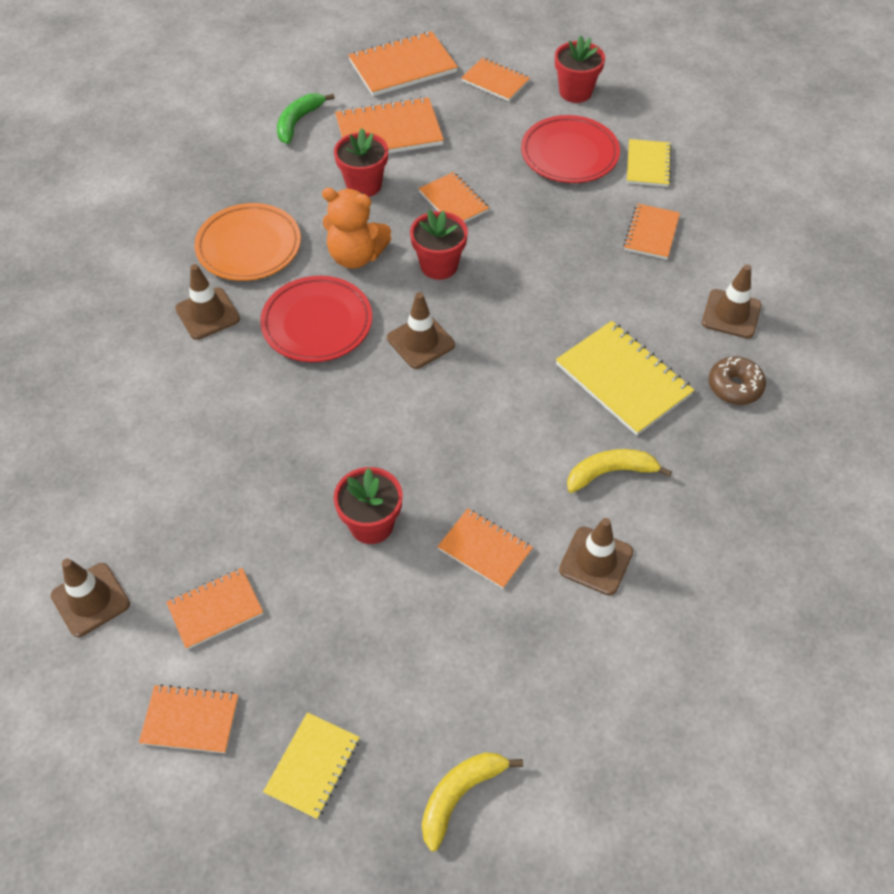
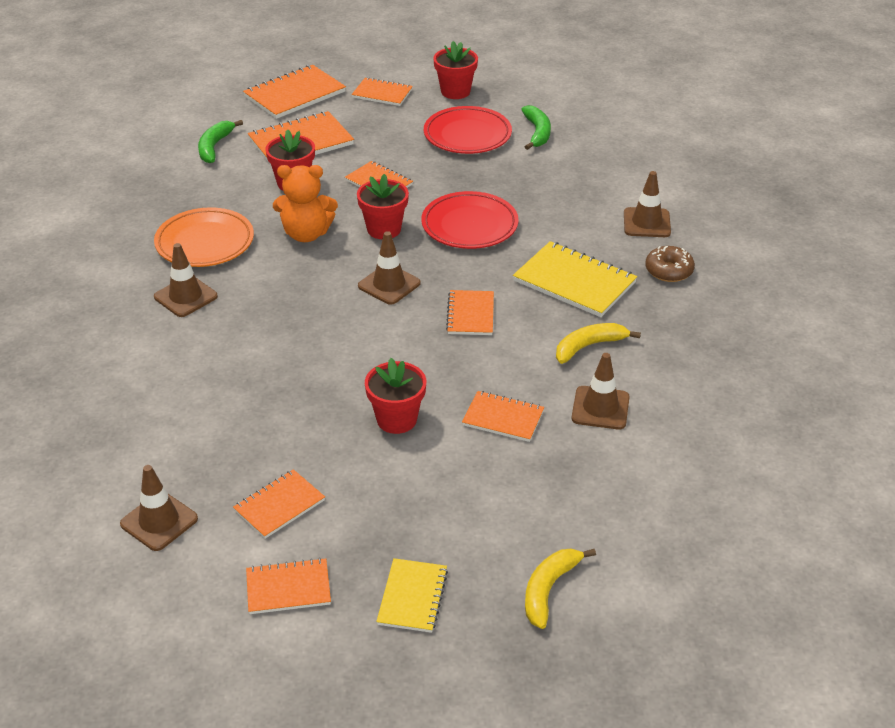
camera: 15 degrees left, 15 degrees down
red plate [260,276,372,362] -> red plate moved to [421,191,519,249]
orange notebook [623,204,680,259] -> orange notebook moved to [446,290,494,335]
yellow notebook [627,139,672,187] -> green banana [521,105,551,150]

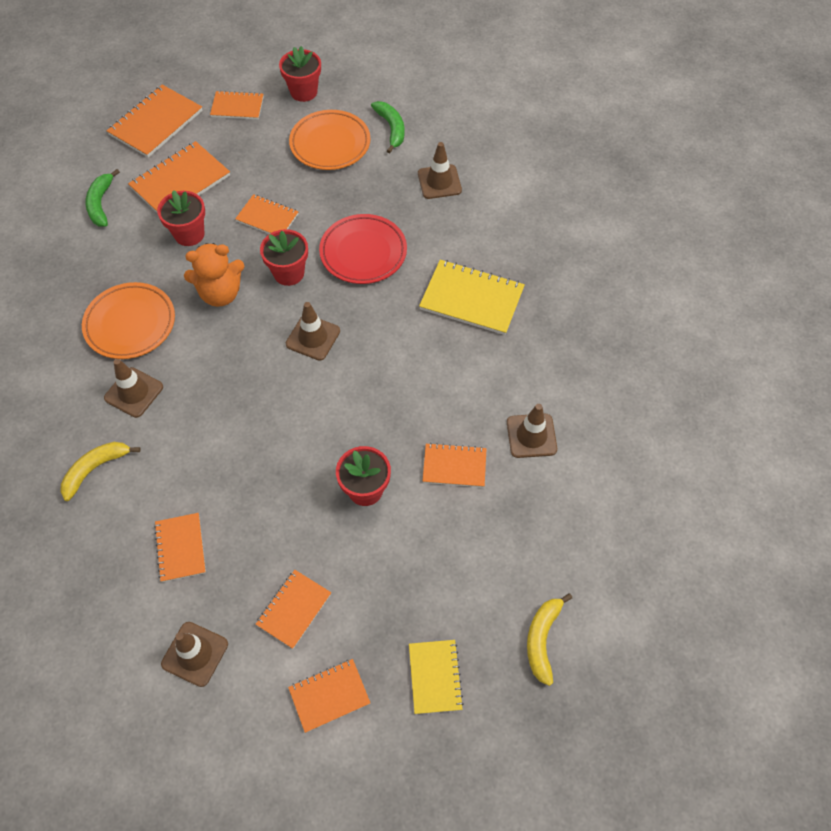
camera: 15 degrees left, 20 degrees up
red plate [424,106,512,154] -> orange plate [289,110,370,170]
orange notebook [446,290,494,335] -> orange notebook moved to [154,513,206,582]
yellow banana [556,323,641,364] -> yellow banana moved to [60,442,141,501]
brown traffic cone [624,171,671,237] -> brown traffic cone moved to [418,142,462,199]
brown donut [645,246,695,282] -> none

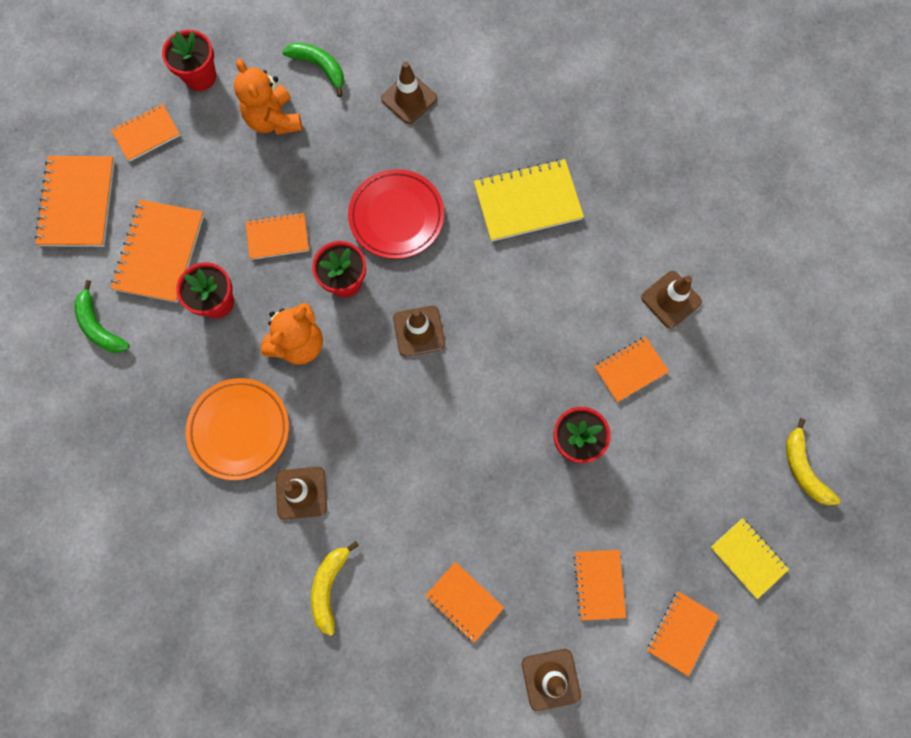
camera: 35 degrees left, 15 degrees up
orange plate [289,110,370,170] -> orange teddy bear [234,59,302,135]

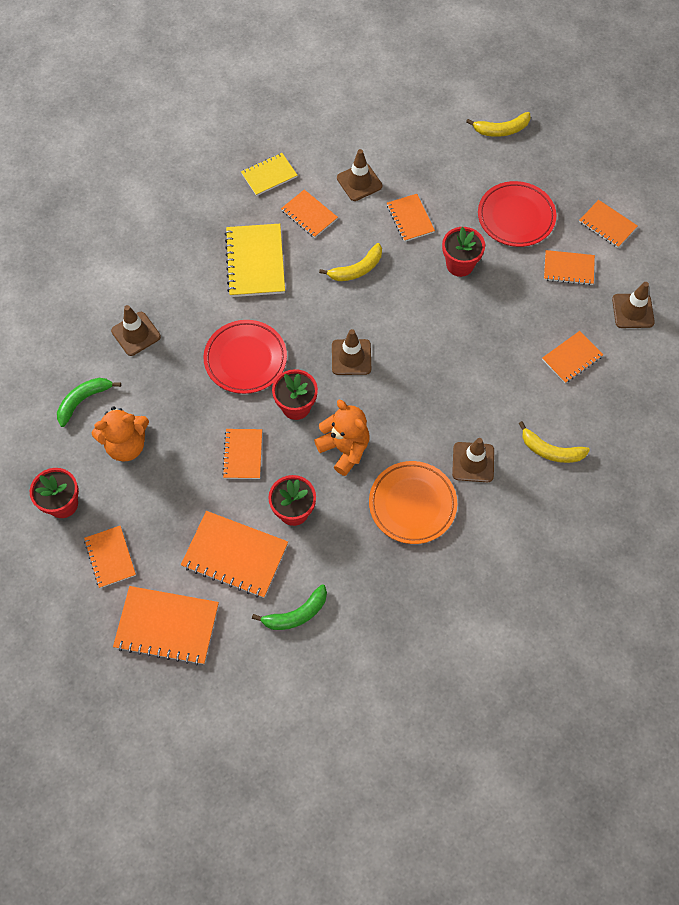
camera: 80 degrees left, 10 degrees down
yellow notebook [710,518,789,599] -> yellow notebook moved to [241,153,298,196]
none -> orange notebook [281,189,338,238]
none -> yellow banana [319,243,382,281]
none -> red plate [478,181,556,247]

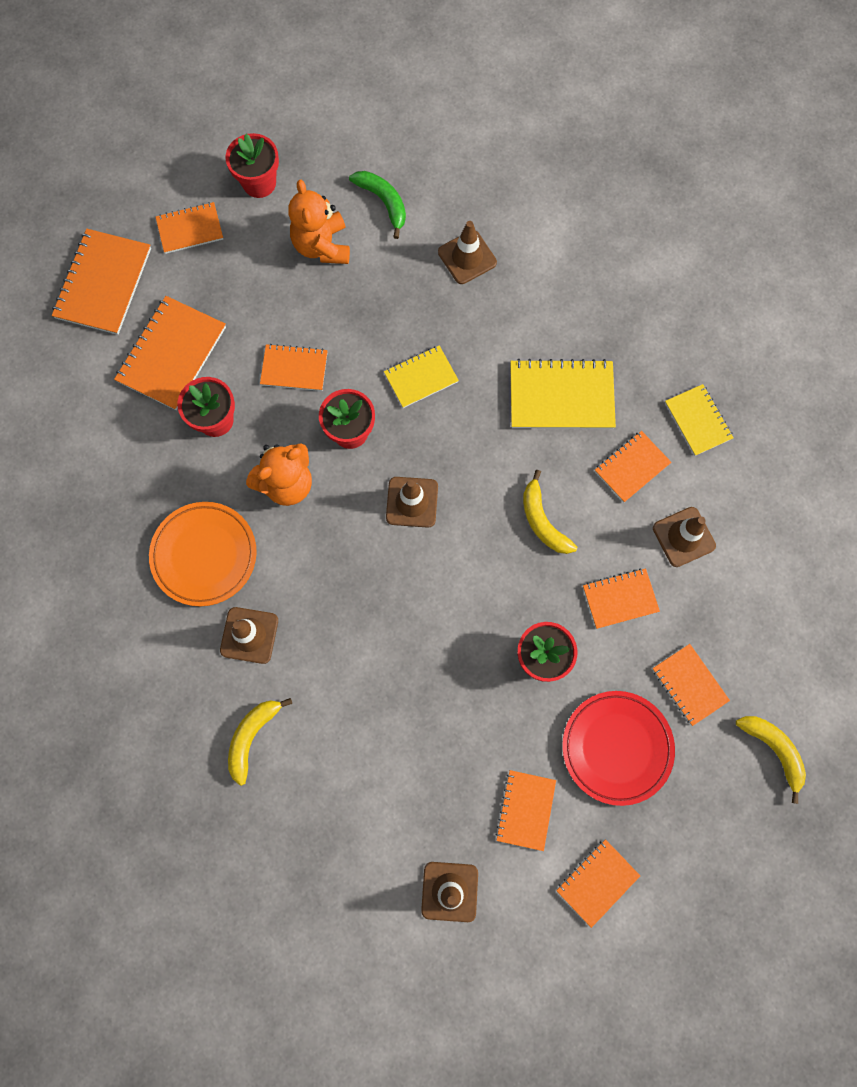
camera: 95 degrees right, 10 degrees up
red plate [204,320,287,394] -> yellow notebook [384,345,459,408]
green banana [252,584,327,630] -> none
yellow banana [466,112,531,137] -> yellow banana turned 150 degrees clockwise [736,716,806,804]
orange notebook [542,331,603,383] -> orange notebook moved to [653,644,730,726]

